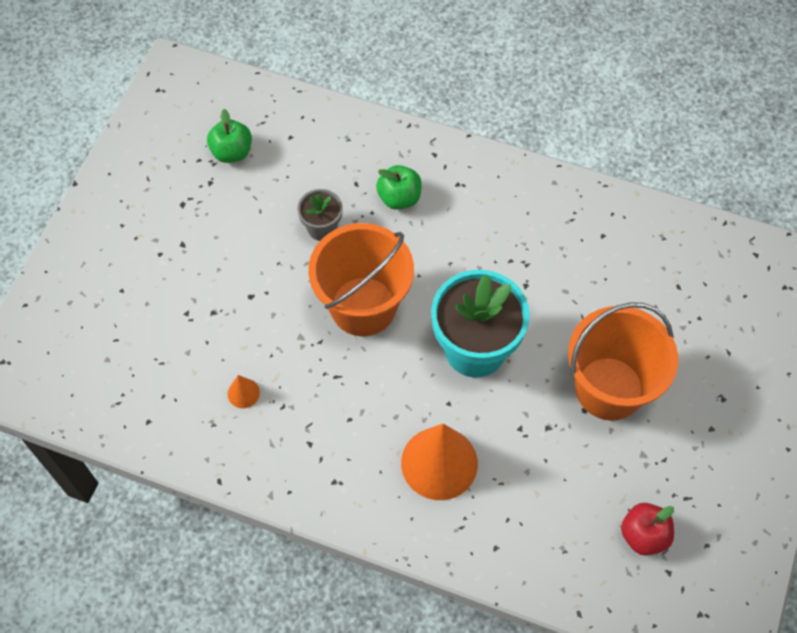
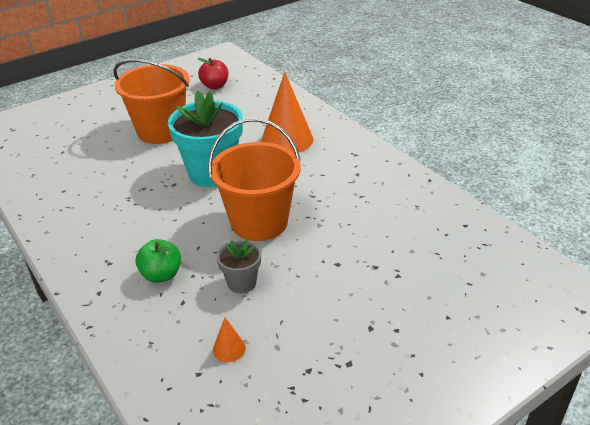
camera: 145 degrees left, 25 degrees down
green apple [207,109,252,163] -> none
orange cone [228,375,260,408] -> orange cone moved to [213,318,246,362]

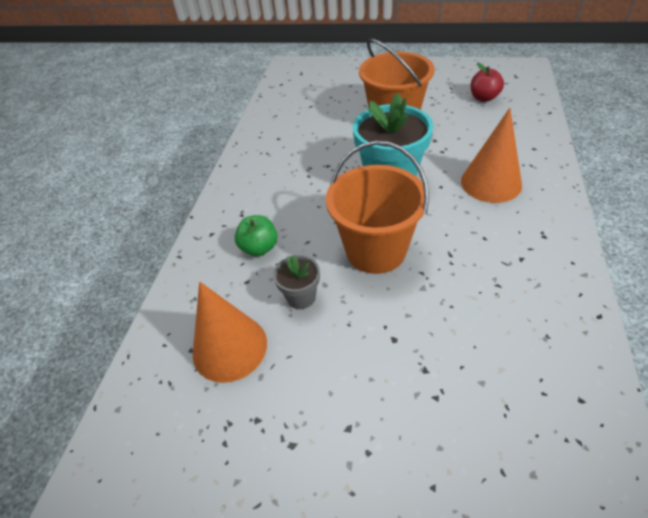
camera: 50 degrees right, 10 degrees up
orange cone [213,318,246,362] -> orange cone [193,282,267,383], size x2.31

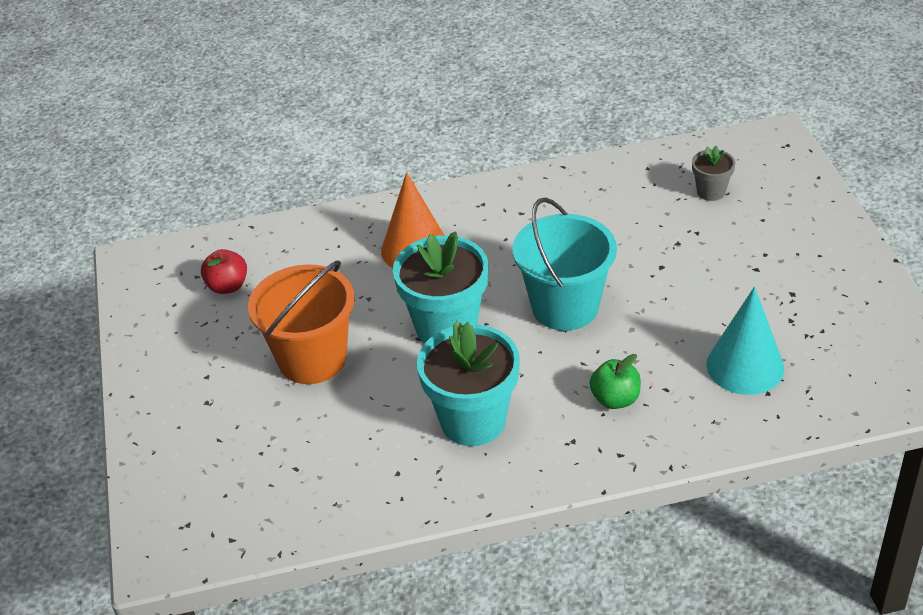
camera: 115 degrees left, 5 degrees down
orange cone [193,282,267,383] -> turquoise cone [706,287,784,395]
grey flower pot [273,255,320,309] -> grey flower pot moved to [692,146,735,201]
orange bucket [326,141,429,274] -> turquoise bucket [513,198,617,331]
none -> turquoise flower pot [417,321,520,446]

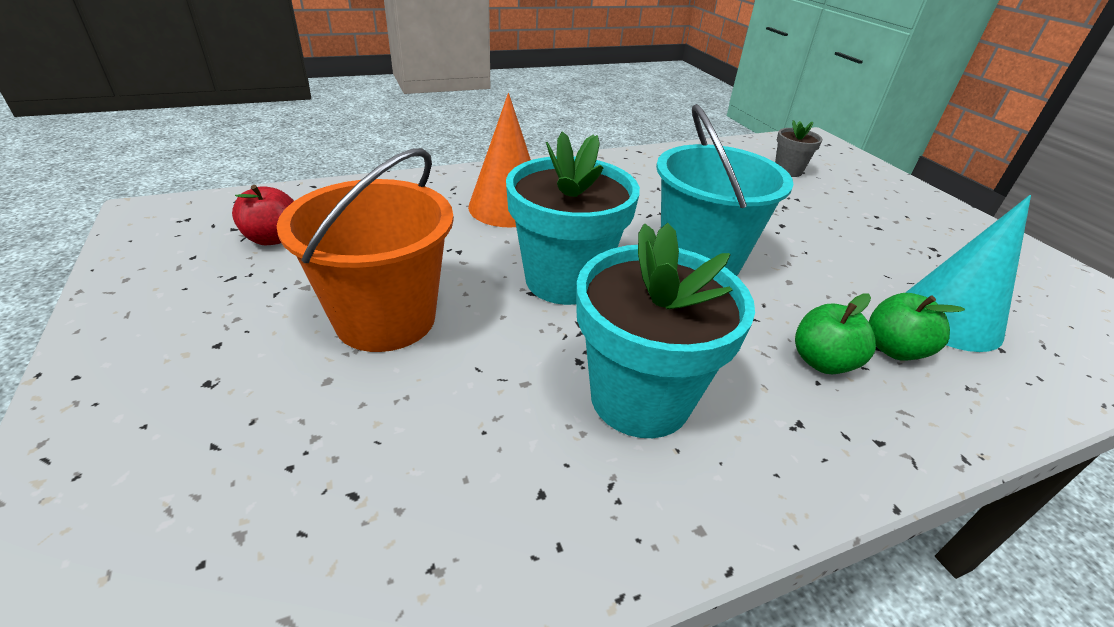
camera: 15 degrees left, 5 degrees down
none -> green apple [869,293,965,360]

